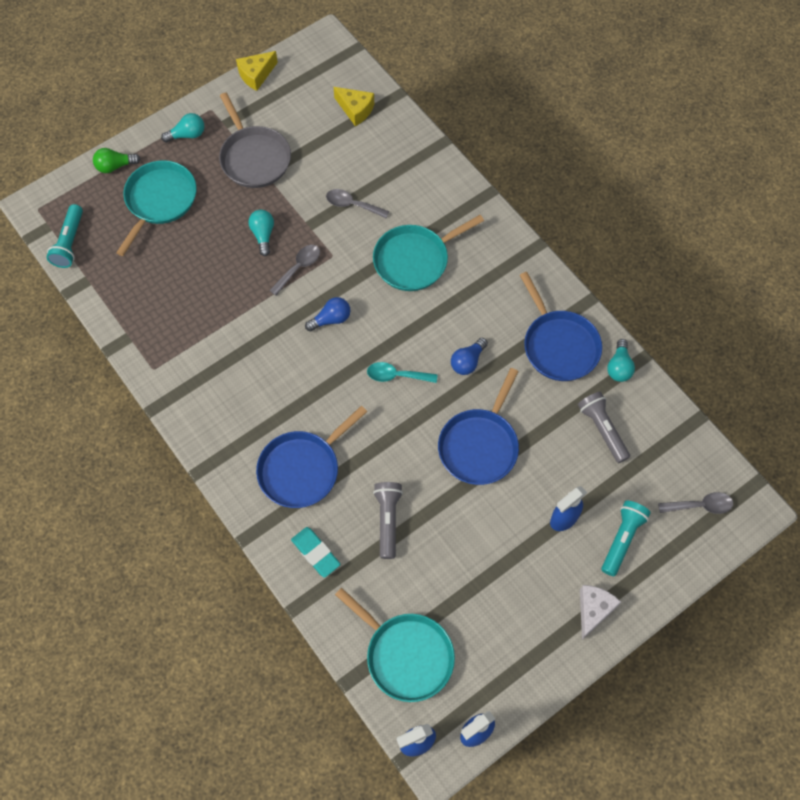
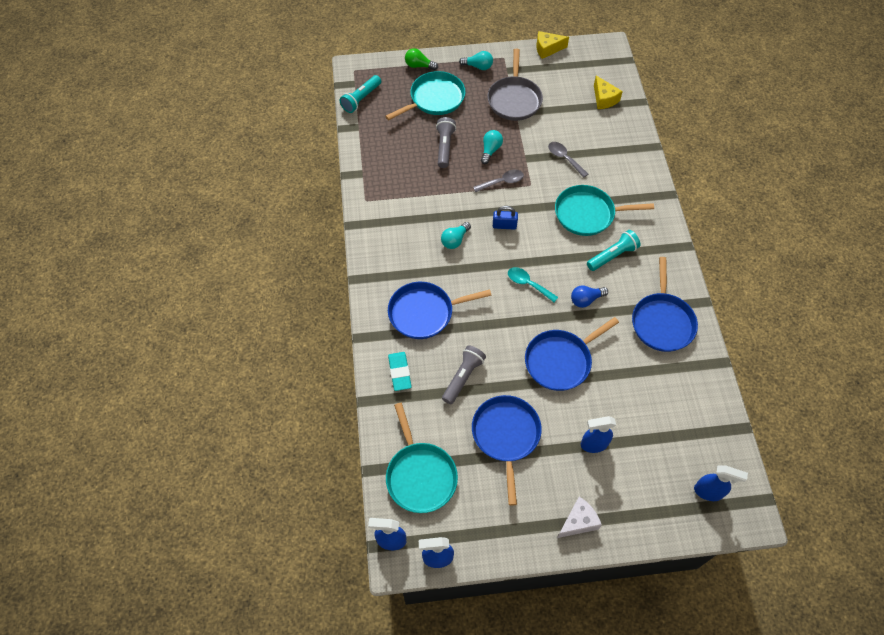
camera: 30 degrees right, 5 degrees down
blue light bulb [305,297,350,332] -> blue padlock [493,206,518,230]
grey flashlight [578,392,630,463] -> grey flashlight moved to [436,117,456,168]
turquoise flashlight [602,501,651,576] -> turquoise flashlight moved to [587,230,641,271]
turquoise light bulb [607,339,635,382] -> turquoise light bulb moved to [441,222,471,249]
grey spoon [658,492,733,514] -> blue spray bottle [694,465,748,501]
none -> blue pan [472,395,542,506]

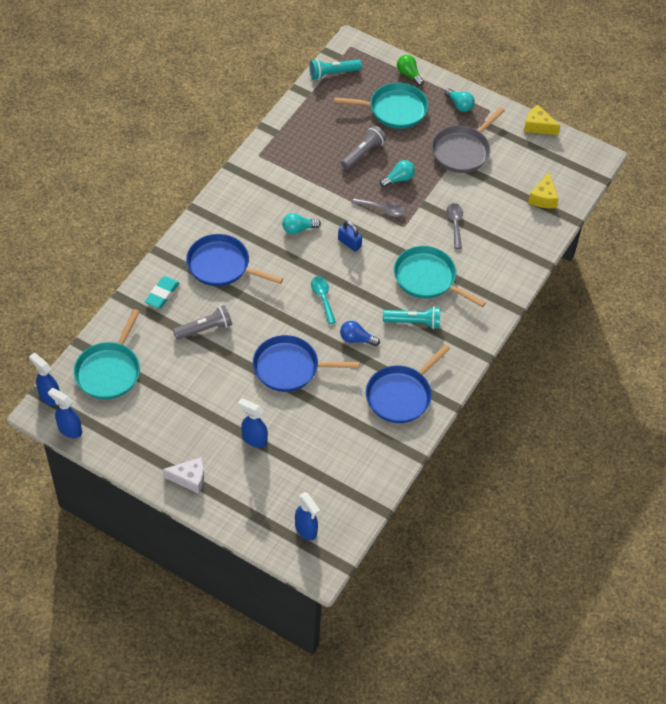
camera: 35 degrees right, 5 degrees down
blue pan [472,395,542,506] -> none

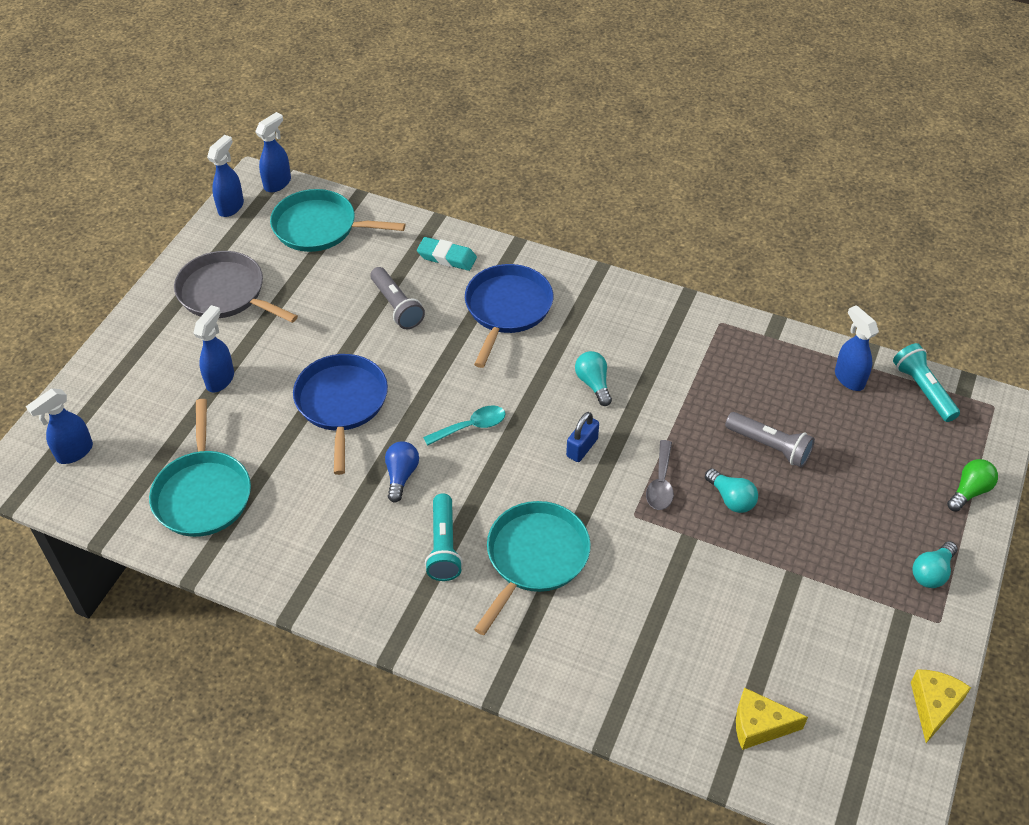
camera: 85 degrees right, 5 degrees down
white cheese [163,457,204,494] -> none
turquoise pan [334,83,428,129] -> turquoise pan moved to [149,399,251,537]
blue pan [366,344,450,423] -> none
grey pan [431,107,505,173] -> grey pan moved to [174,251,298,323]
grey spoon [446,203,463,249] -> none
none -> blue spray bottle [835,305,879,391]

